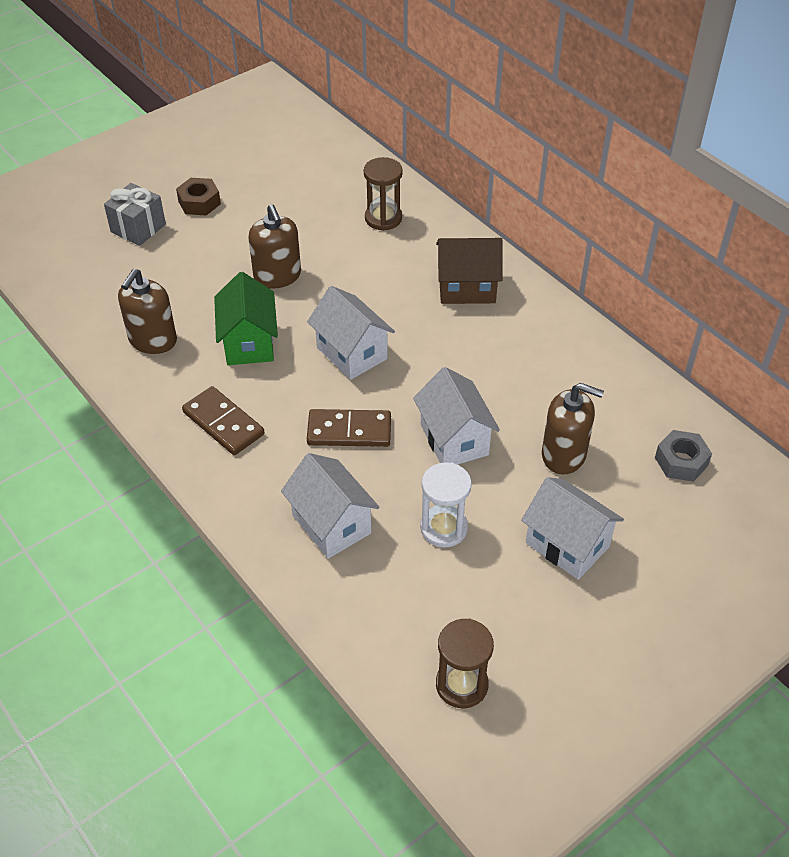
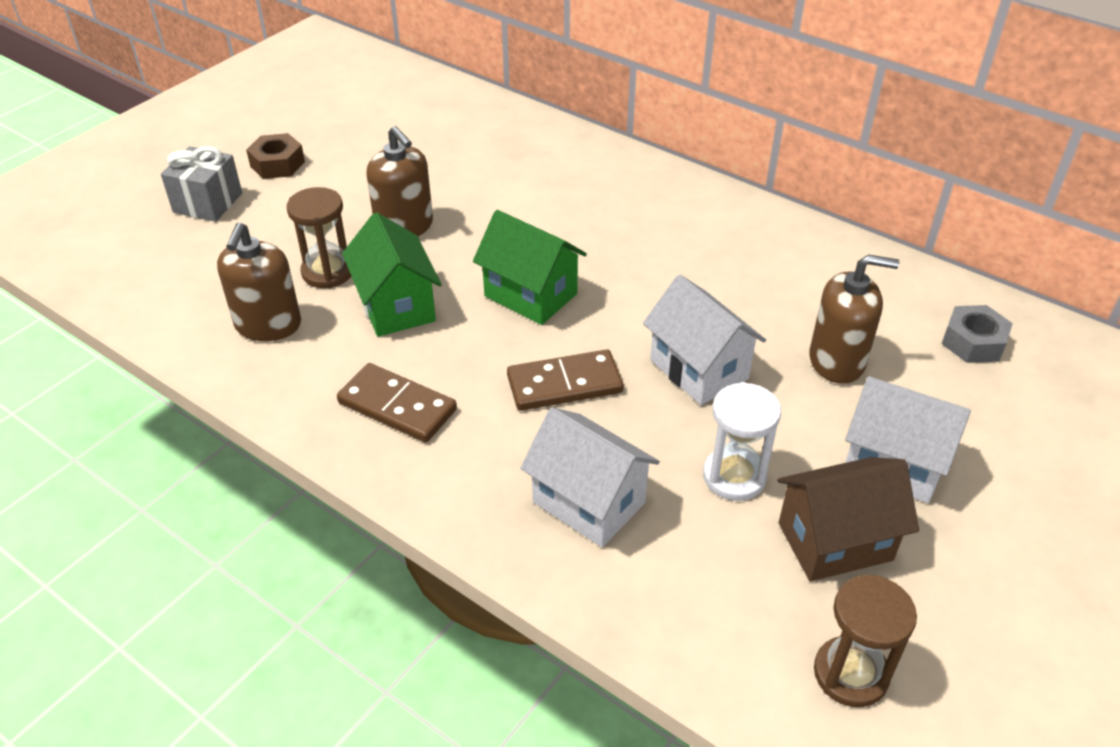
camera: 15 degrees left, 5 degrees down
white house [307,286,395,380] -> green house [473,210,587,325]
brown hourglass [364,157,403,231] -> brown hourglass moved to [287,187,351,288]
brown house [436,238,502,304] -> brown house moved to [777,457,919,581]

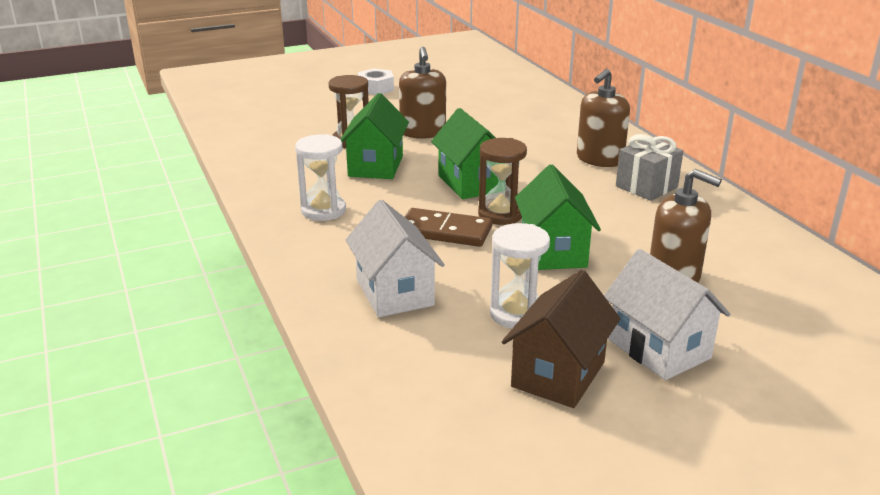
camera: 30 degrees right, 15 degrees down
grey gift [161,146,242,222] -> grey gift moved to [616,134,683,201]
brown soap dispenser [217,223,301,341] -> brown soap dispenser moved to [577,69,630,167]
brown nut [246,133,305,179] -> white nut [358,68,394,95]
brown domino [337,363,457,442] -> white hourglass [295,134,346,221]
white house [643,275,766,405] -> green house [515,164,601,270]
brown house [777,457,919,581] -> brown house turned 75 degrees counterclockwise [502,270,620,408]
brown hourglass [814,574,917,707] -> brown hourglass moved to [478,138,527,225]
grey nut [942,305,1013,363] -> none

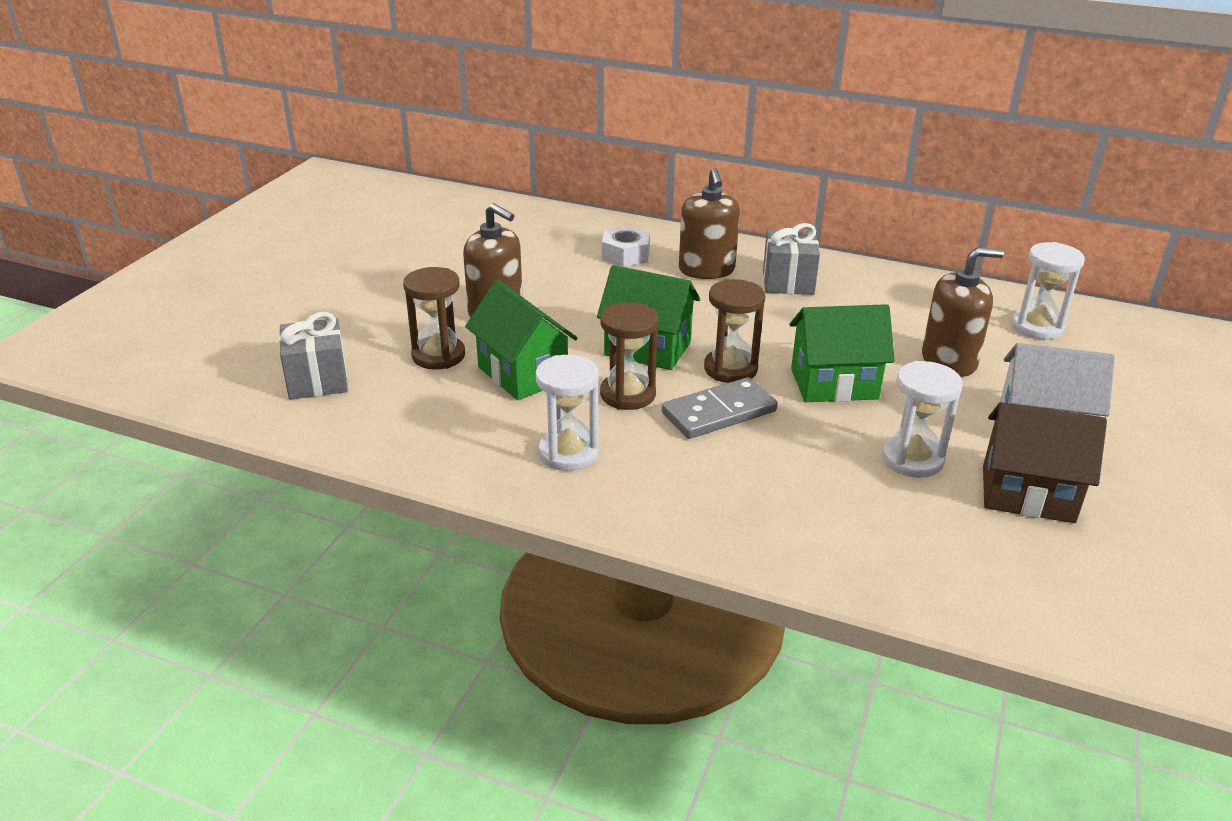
camera: 45 degrees left, 5 degrees up
white house [346,200,444,317] -> none
white nut [358,68,394,95] -> white nut moved to [602,226,650,267]
brown domino [405,208,492,247] -> grey domino [662,377,777,439]
brown house [502,270,620,408] -> brown house turned 60 degrees counterclockwise [983,402,1107,523]
green house [515,164,601,270] -> green house turned 45 degrees counterclockwise [789,304,895,402]
none -> grey gift [279,312,348,400]
none -> brown hourglass [600,302,659,410]
none -> white hourglass [1012,242,1085,340]

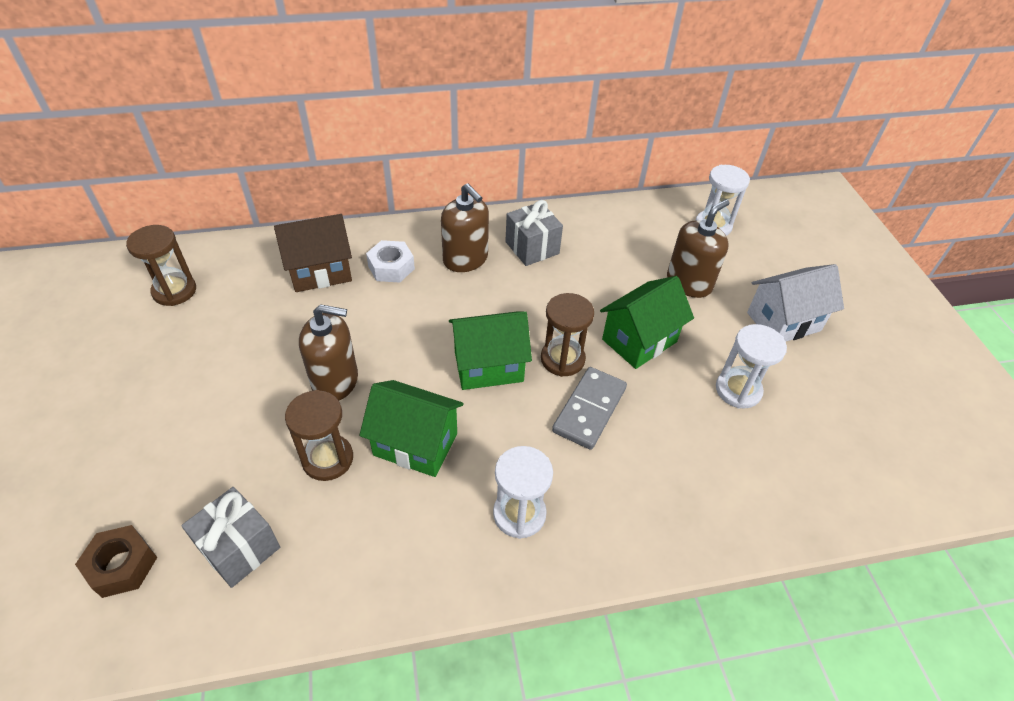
camera: 35 degrees left, 15 degrees up
brown hourglass [600,302,659,410] -> brown hourglass moved to [126,225,196,306]
brown house [983,402,1107,523] -> brown house moved to [274,214,352,292]
none -> brown nut [75,525,157,598]

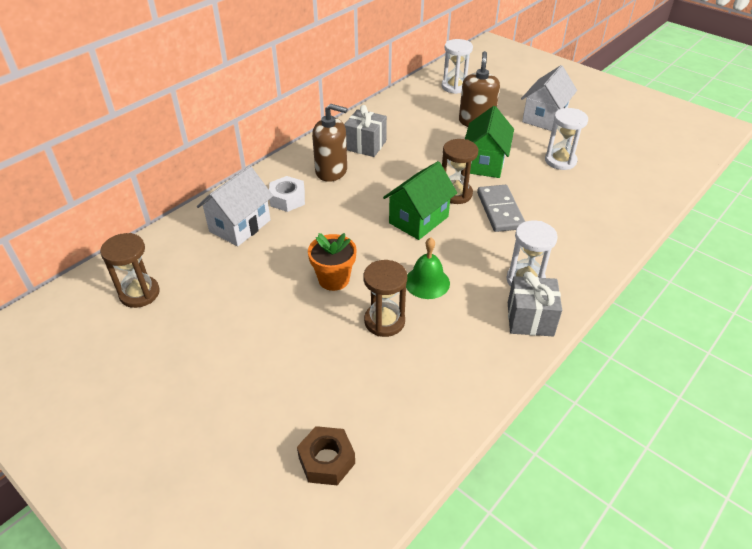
camera: 35 degrees left, 5 degrees down
grey gift [181,487,280,588] -> grey gift moved to [508,272,562,336]
brown house [274,214,352,292] -> white house [197,166,273,246]
brown soap dispenser [299,304,358,400] -> orange flower pot [308,233,357,291]
green house [359,380,464,477] -> green bell [406,237,450,299]

